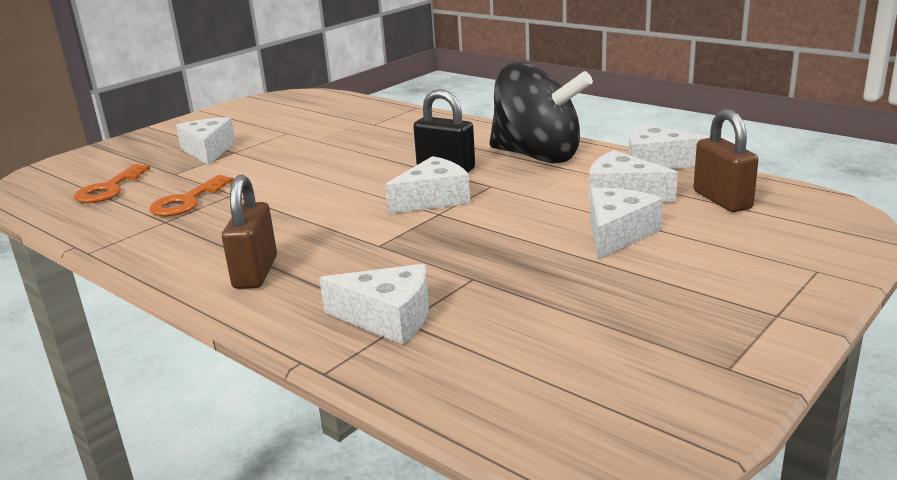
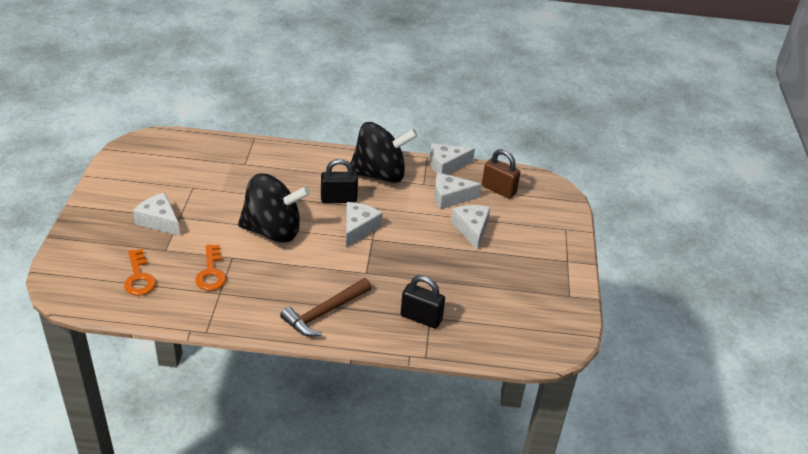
camera: 40 degrees left, 15 degrees up
brown padlock [222,175,277,289] -> brown hammer [280,278,372,337]
white cheese [319,264,429,345] -> black padlock [400,275,445,329]
none -> black spinning top [238,173,310,243]

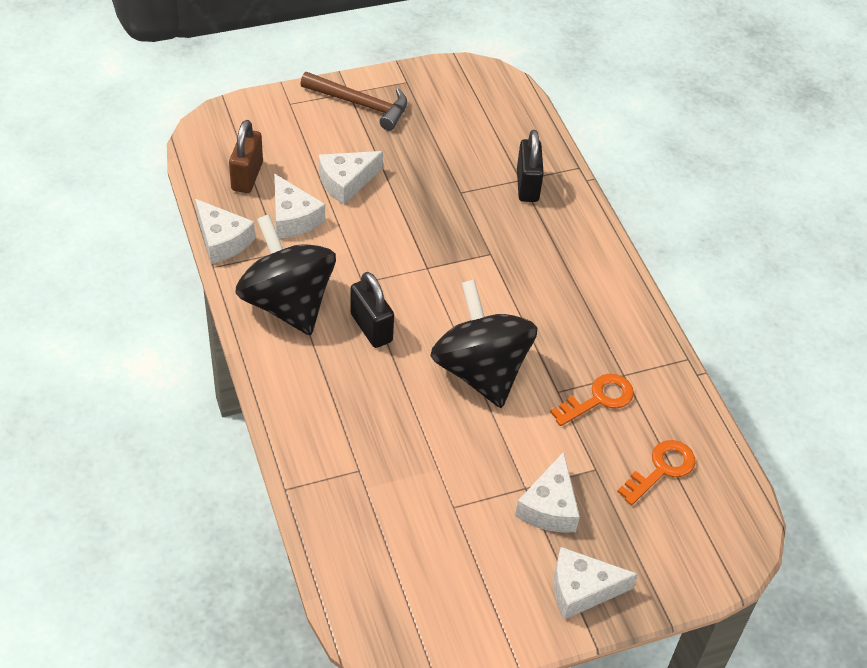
camera: 115 degrees left, 10 degrees up
brown hammer [280,278,372,337] -> brown hammer moved to [300,72,407,131]
white cheese [346,202,383,248] -> white cheese moved to [553,547,638,620]

